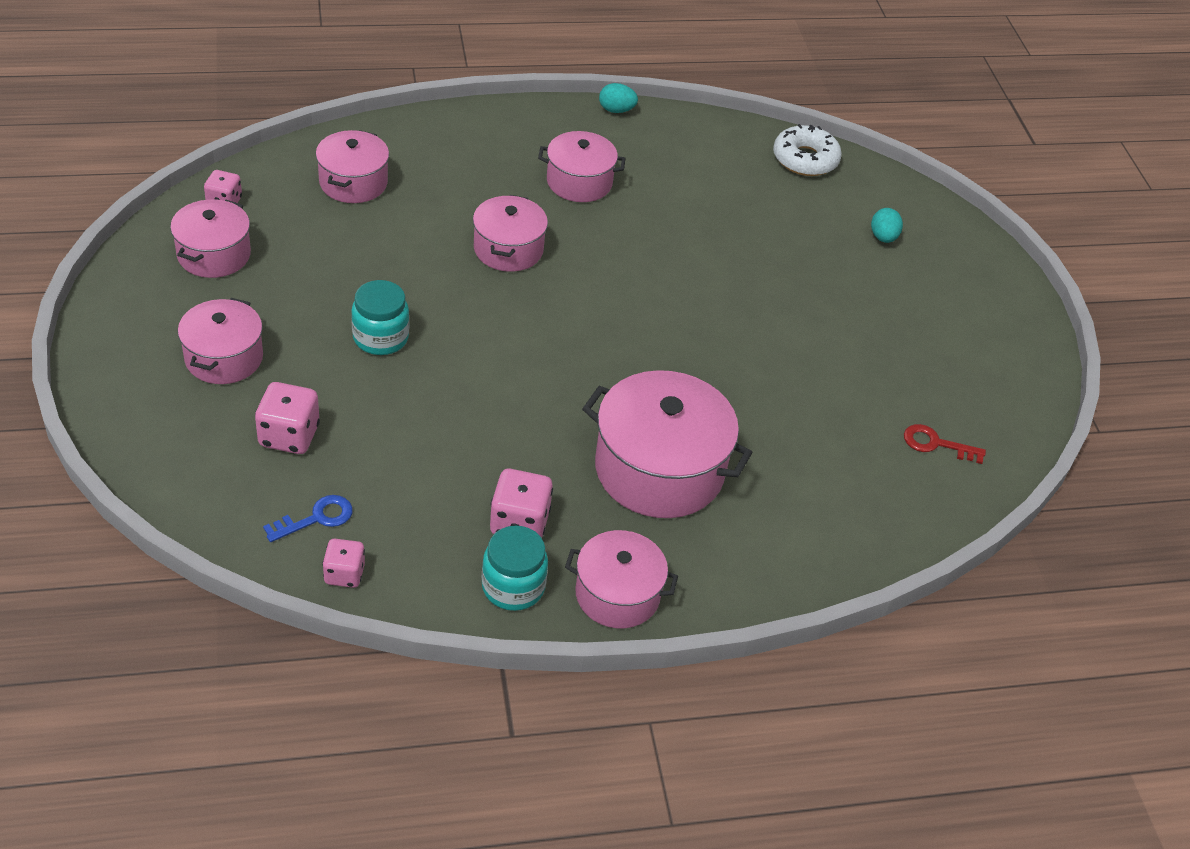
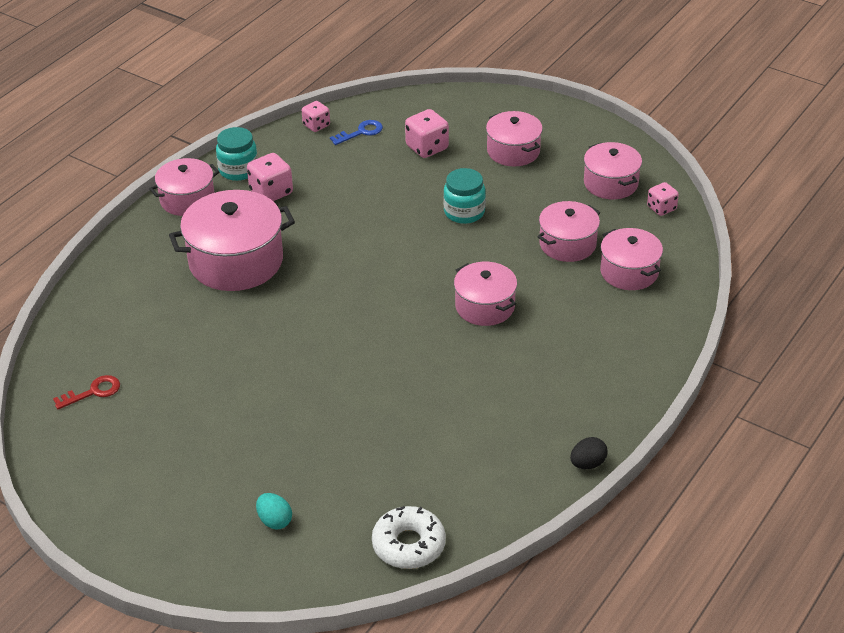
camera: 140 degrees right, 5 degrees down
blue key [263,495,353,542] -> blue key turned 135 degrees counterclockwise [330,120,383,145]
pink pot [538,131,626,202] -> pink pot moved to [537,201,600,262]
turquoise egg [599,83,638,113] -> black egg [570,437,608,469]

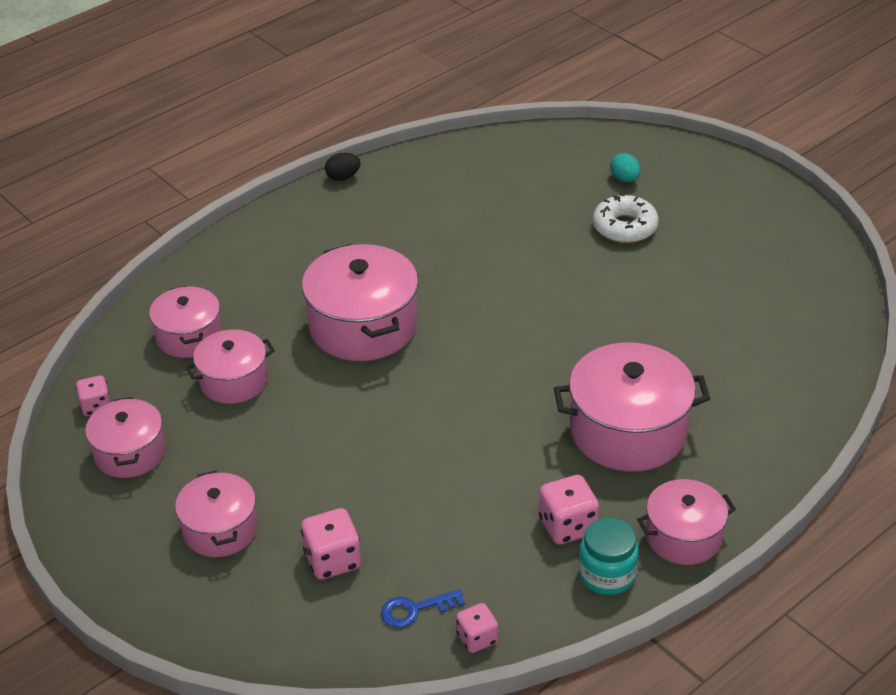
camera: 165 degrees left, 0 degrees up
red key [53,375,120,410] -> none
white donut [372,506,446,569] -> white donut moved to [593,193,659,243]
turquoise jar [443,168,486,224] -> none
pink pot [454,262,517,326] -> pink pot [302,244,418,361], size x1.65

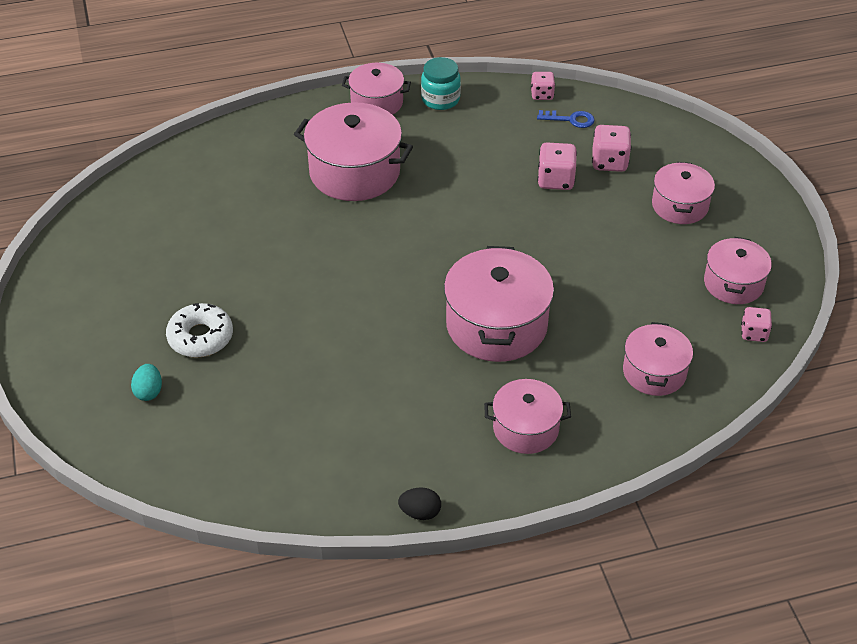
camera: 155 degrees left, 5 degrees up
pink pot [186,329,275,404] -> pink pot moved to [484,379,571,454]
pink dice [539,475,599,544] -> pink dice moved to [537,142,577,190]

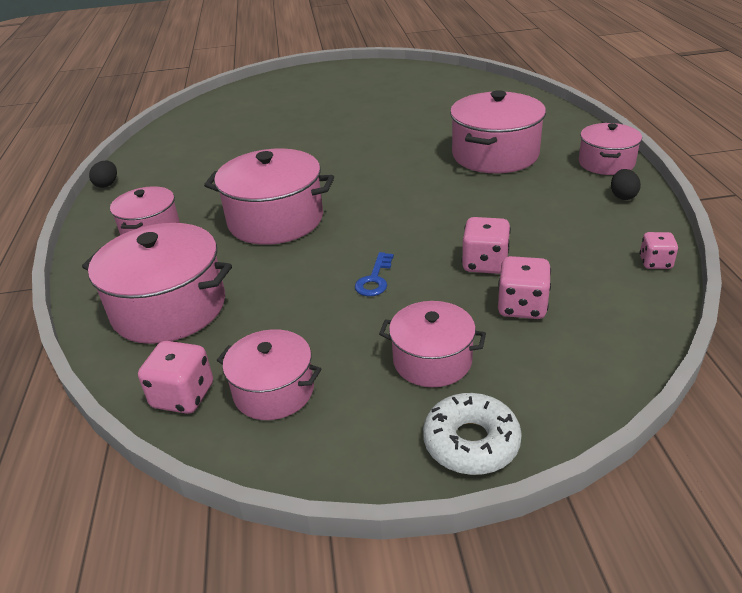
camera: 100 degrees right, 10 degrees down
turquoise egg [131,364,162,401] -> none
white donut [166,303,233,358] -> white donut moved to [423,393,522,475]
turquoise jar [421,57,461,110] -> black egg [611,169,641,200]
blue key [537,110,595,128] -> blue key moved to [355,252,394,296]
pink pot [623,322,693,396] -> pink pot [82,223,232,344], size x1.65
pink dice [741,307,772,342] -> pink dice [138,341,213,414], size x1.53

